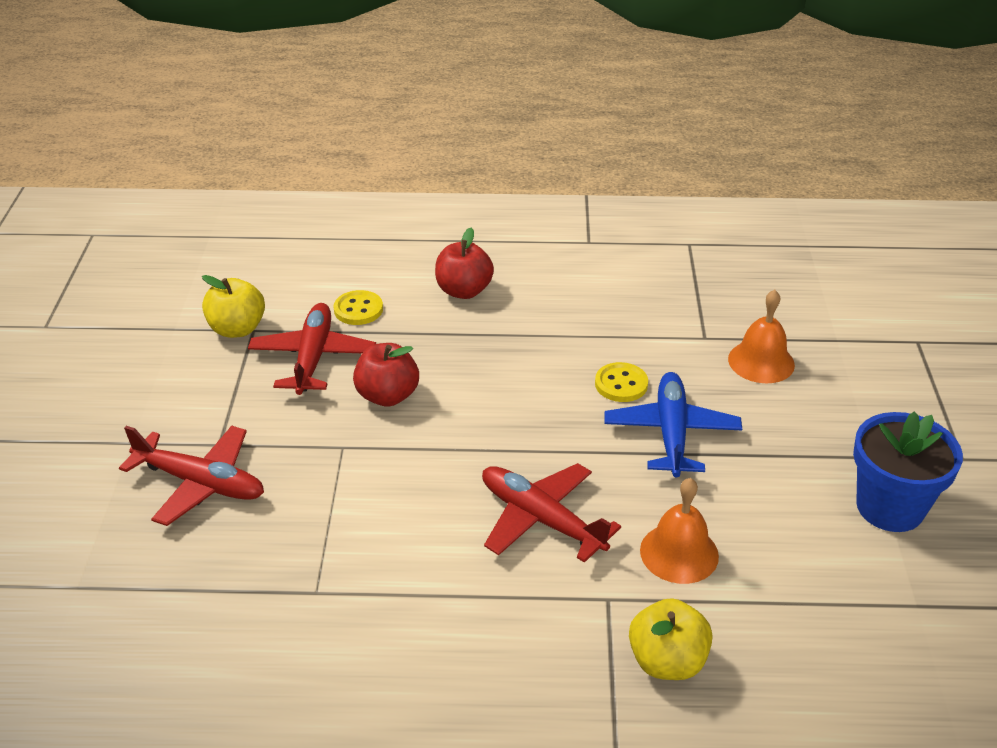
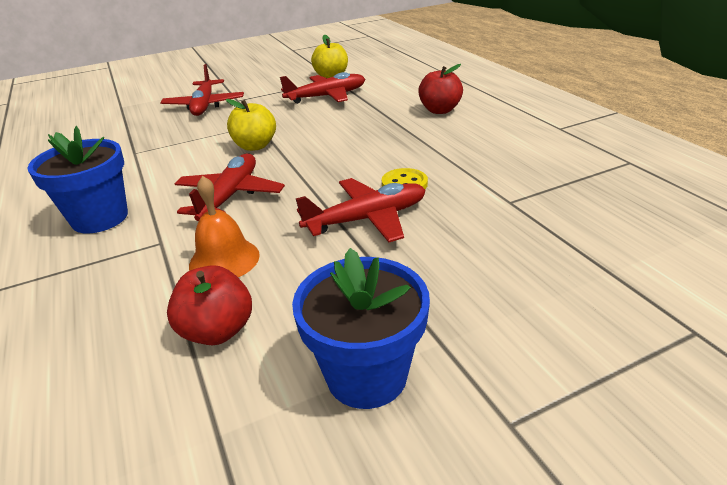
camera: 65 degrees right, 5 degrees down
yellow button [333,290,383,325] -> none
red apple [353,343,419,407] -> red apple moved to [167,265,252,345]
blue plane [605,372,742,477] -> red plane [296,178,426,242]
yellow apple [629,598,713,680] -> yellow apple moved to [226,99,276,151]
orange bell [728,290,795,384] -> none
none -> blue flower pot [27,126,128,233]

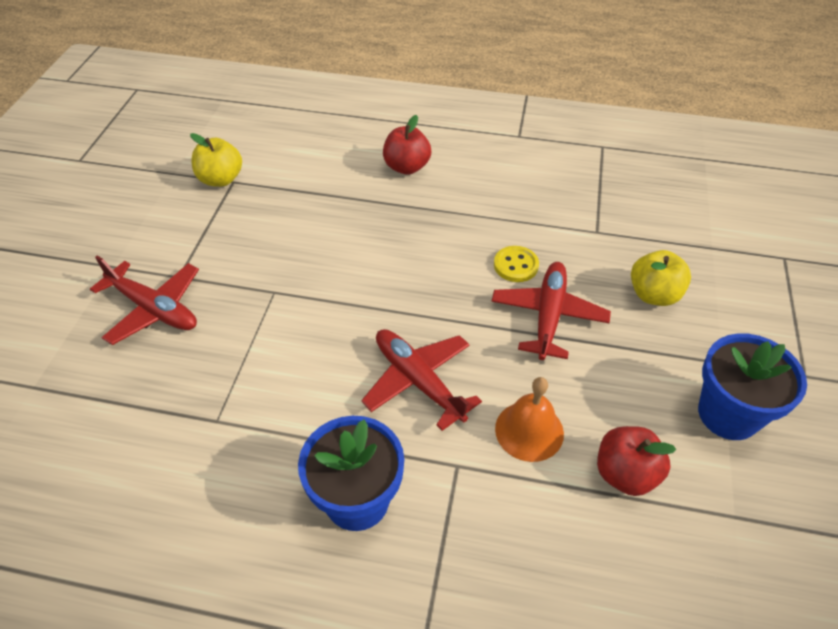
camera: 55 degrees left, 15 degrees up
yellow apple [226,99,276,151] -> yellow apple moved to [631,250,691,306]
red plane [280,72,365,104] -> none

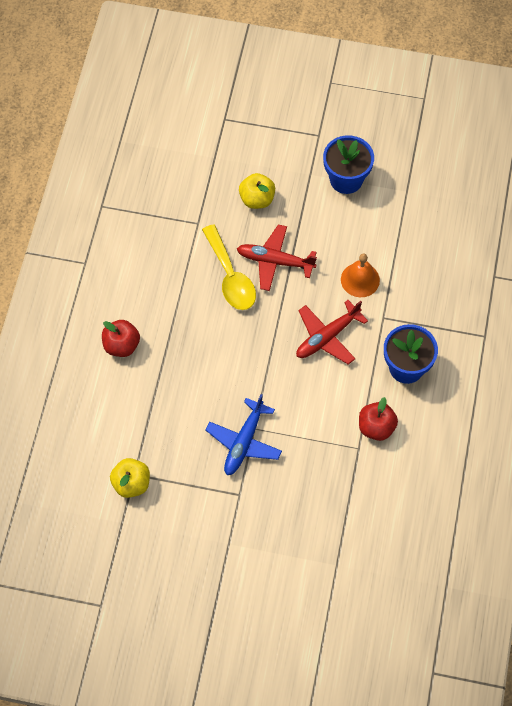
camera: 90 degrees left, 15 degrees up
red plane [90,256,199,345] -> none
yellow button [494,246,539,282] -> yellow spoon [202,224,256,310]
red apple [597,426,676,496] -> red apple moved to [359,397,398,441]
none -> blue plane [206,394,282,475]

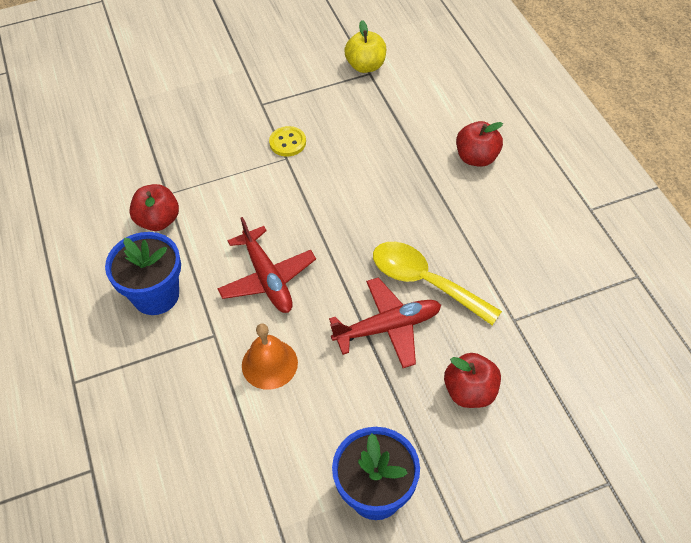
camera: 150 degrees right, 10 degrees down
blue plane [206,394,282,475] -> yellow button [269,126,306,157]
yellow apple [239,173,275,209] -> red apple [444,353,501,408]
red plane [296,300,368,365] -> red plane turned 135 degrees clockwise [217,217,316,313]

